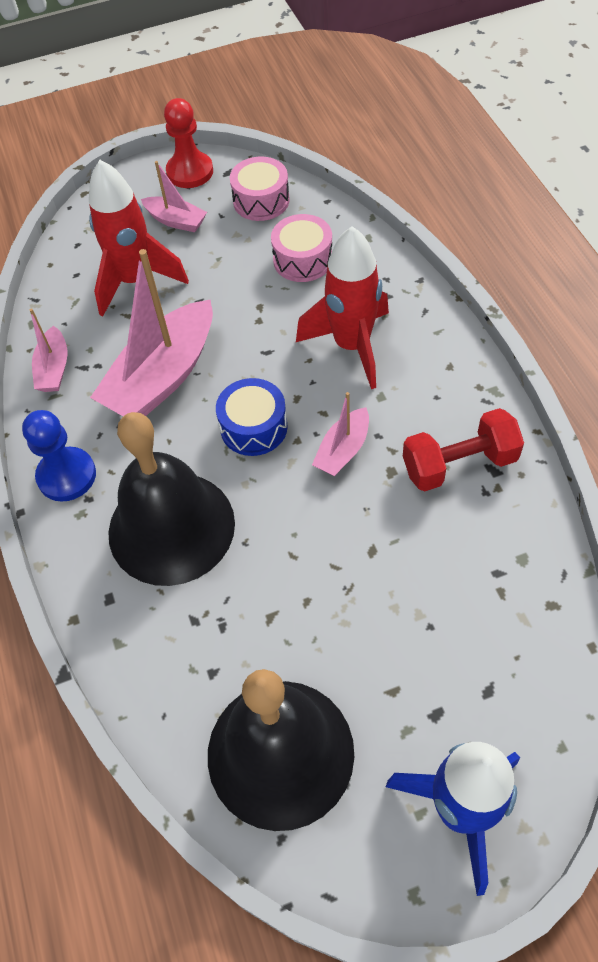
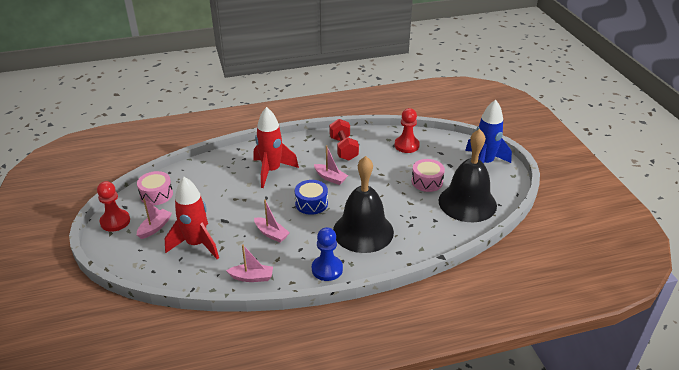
camera: 90 degrees left, 20 degrees down
pink boat [90,249,213,416] -> pink boat [254,200,290,242], size x0.51
pink drum [271,214,332,282] -> pink drum moved to [412,159,445,192]
none -> red pawn [395,108,420,153]

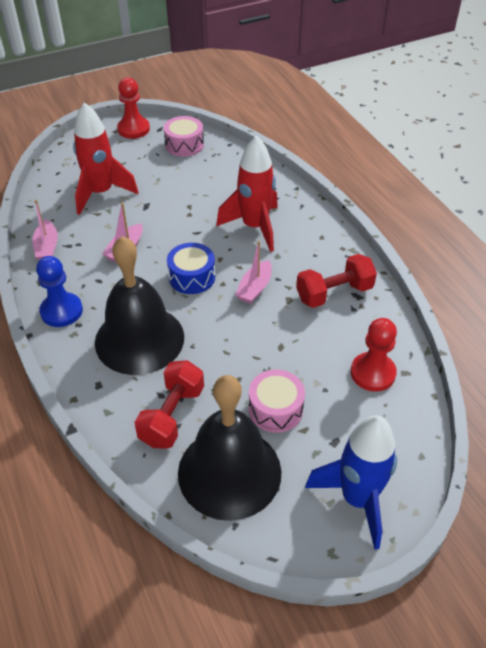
camera: 80 degrees right, 10 degrees up
pink boat [137,198,172,239] -> none
none -> red dumbbell [134,360,204,448]

